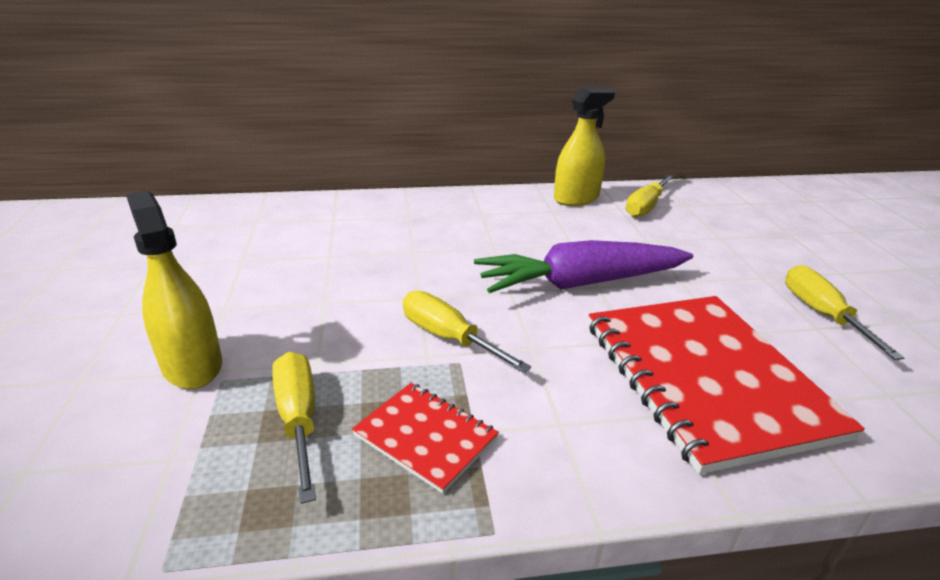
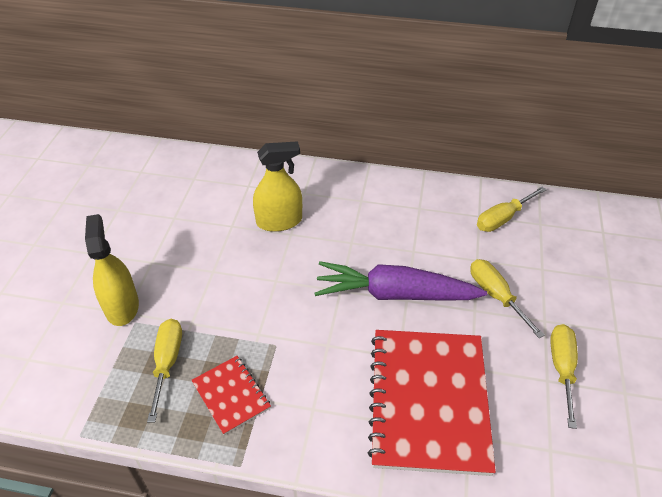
camera: 20 degrees right, 15 degrees up
yellow screwdriver [403,291,531,373] -> yellow screwdriver moved to [470,259,545,338]
yellow spray bottle [554,87,615,206] -> yellow spray bottle moved to [253,141,302,232]

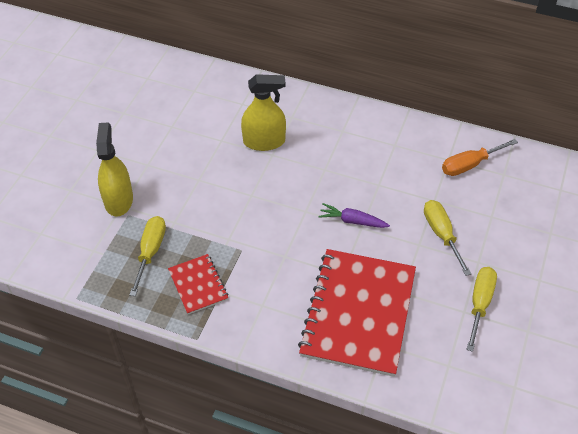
camera: 10 degrees right, 5 degrees up
purple carrot [315,261,487,300] -> purple carrot [318,203,390,228], size x0.48
yellow screwdriver [477,187,547,232] -> orange screwdriver [442,139,518,176]

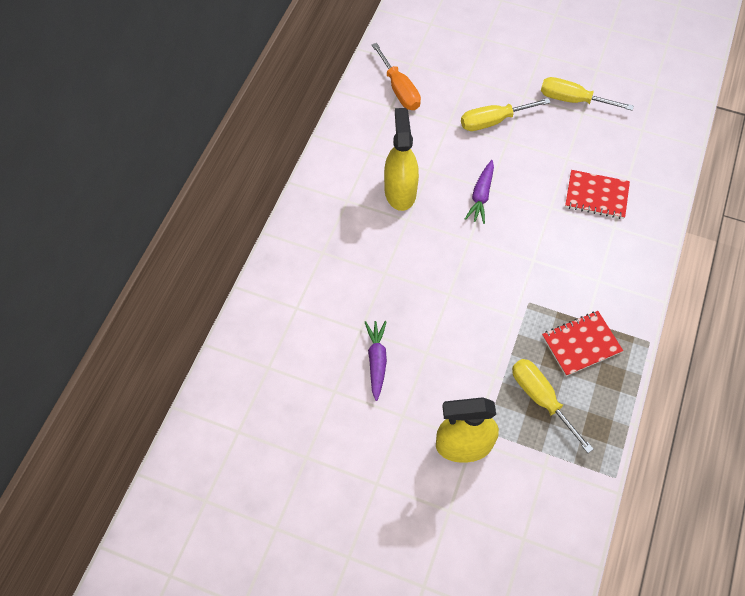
camera: 90 degrees left, 10 degrees up
yellow screwdriver [129,216,166,296] -> yellow screwdriver turned 45 degrees clockwise [512,359,594,453]
yellow spray bottle [241,74,286,151] -> yellow spray bottle moved to [384,108,419,211]
red notebook [298,249,416,377] -> red notebook [565,170,630,219], size x0.47
none -> purple carrot [365,321,387,401]

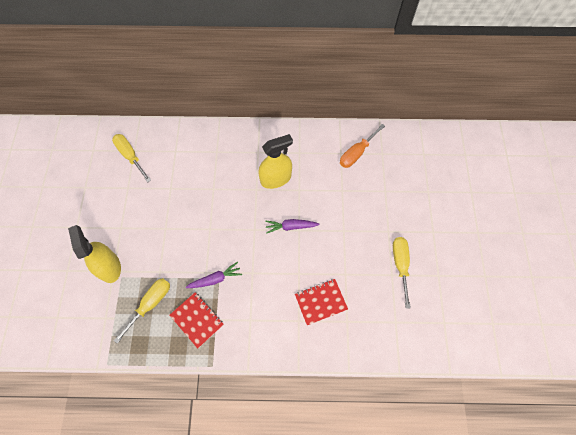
camera: 70 degrees right, 5 degrees up
purple carrot [365,321,387,401] -> purple carrot moved to [186,262,242,288]
yellow screwdriver [461,98,551,131] -> yellow screwdriver moved to [112,134,151,182]
red notebook [565,170,630,219] -> red notebook turned 75 degrees clockwise [295,279,348,325]

